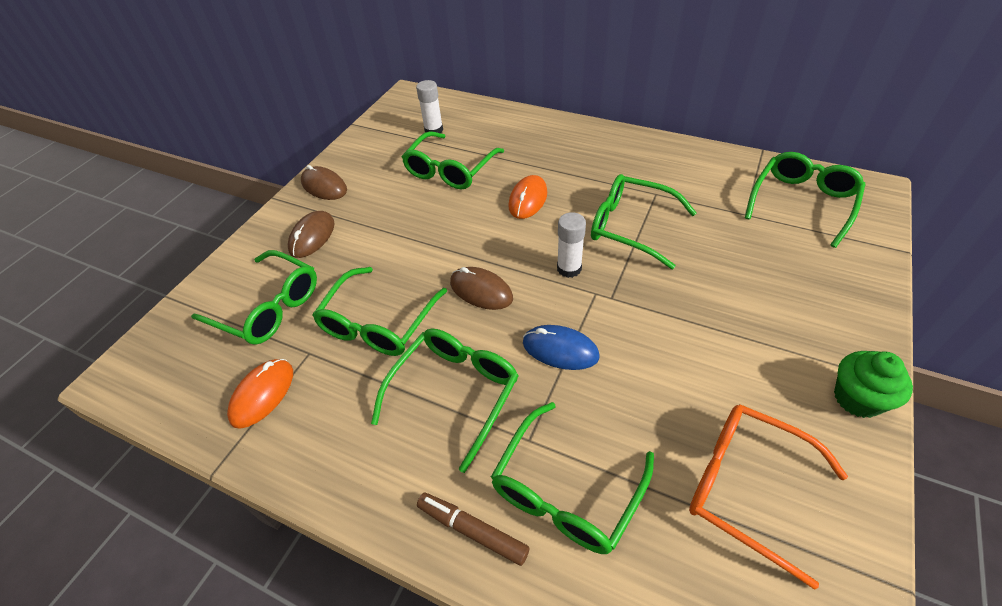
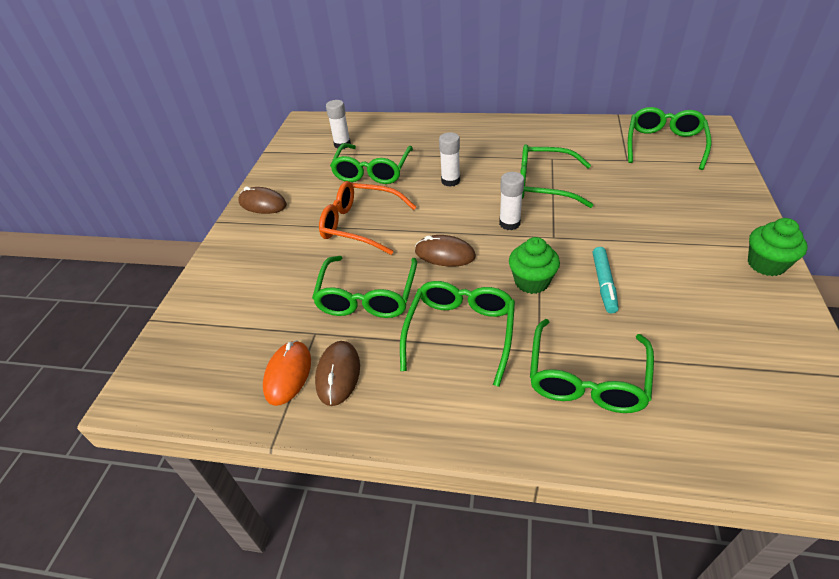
camera: 15 degrees left, 5 degrees down
green glasses [191,250,317,345] -> none
brown mouse [288,211,335,258] -> brown mouse moved to [315,341,360,406]
brown marker [417,493,530,566] -> none
orange mouse [508,175,547,219] -> white glue stick [439,132,460,187]
blue mouse [523,325,599,370] -> green cupcake [509,237,560,294]
orange glasses [689,404,848,590] -> orange glasses moved to [319,181,416,255]
none -> turquoise marker [593,247,619,314]

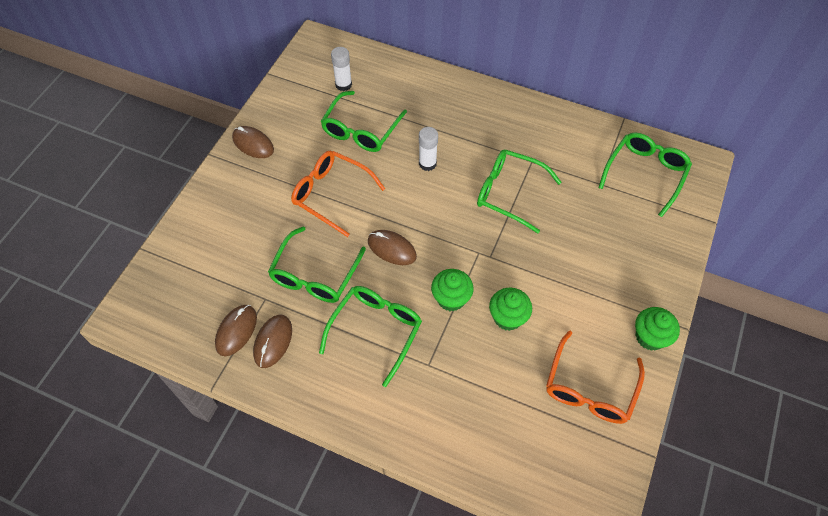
camera: 10 degrees right, 15 degrees up
orange mouse [263,340,311,406] -> brown mouse [215,305,257,356]
white glue stick [499,172,524,230] -> none
green glasses [530,319,654,413] -> none
turquoise marker [593,247,619,314] -> green cupcake [489,287,532,331]
none -> orange glasses [546,331,645,424]

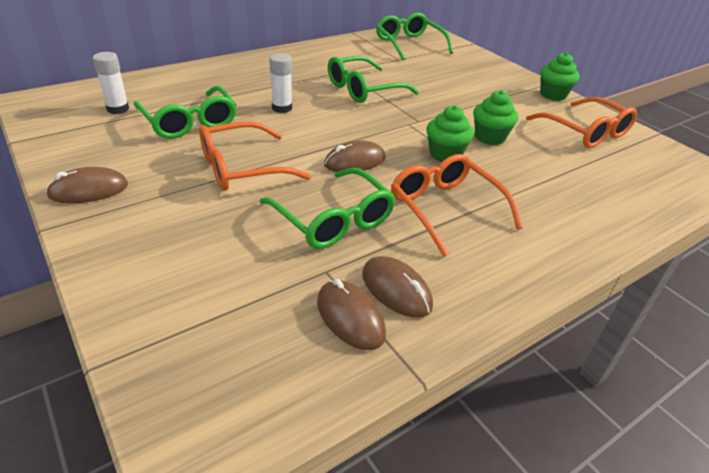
camera: 60 degrees left, 20 degrees down
green glasses [319,286,422,387] -> orange glasses [391,154,523,257]

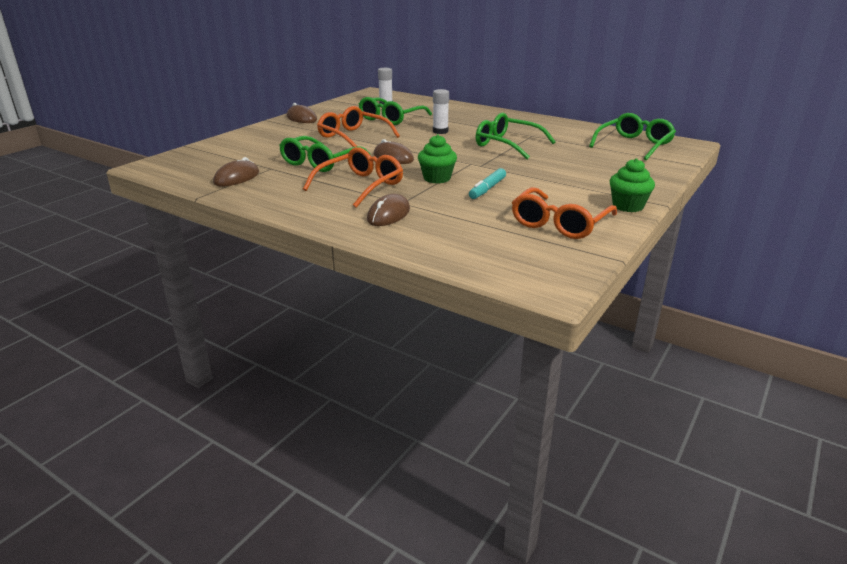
camera: 70 degrees right, 10 degrees down
brown mouse [362,256,433,318] -> brown mouse moved to [367,194,410,226]
green cupcake [473,90,518,145] -> turquoise marker [469,168,506,199]

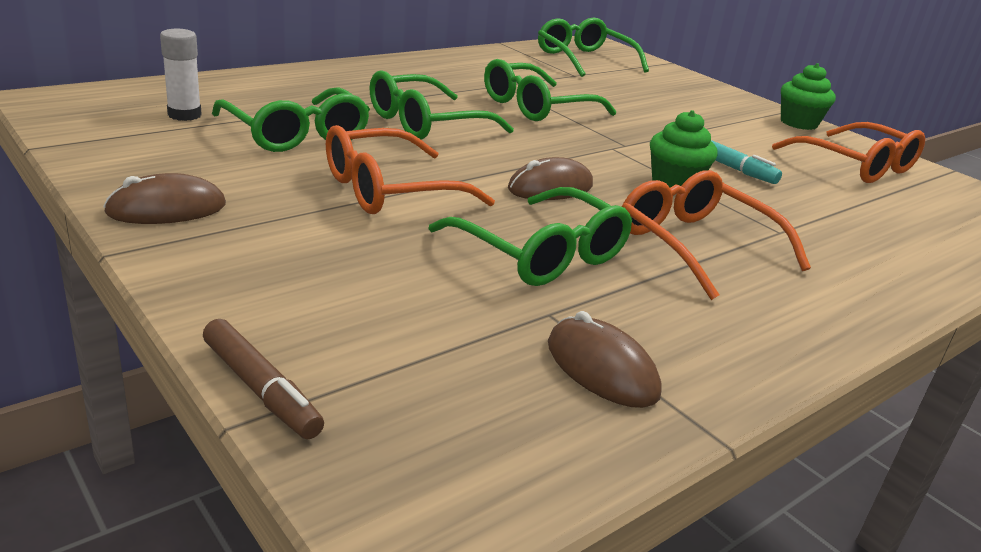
camera: 75 degrees left, 0 degrees up
brown mouse [367,194,410,226] -> none
white glue stick [433,89,449,134] -> green glasses [369,70,514,140]
none -> brown marker [203,319,324,439]

